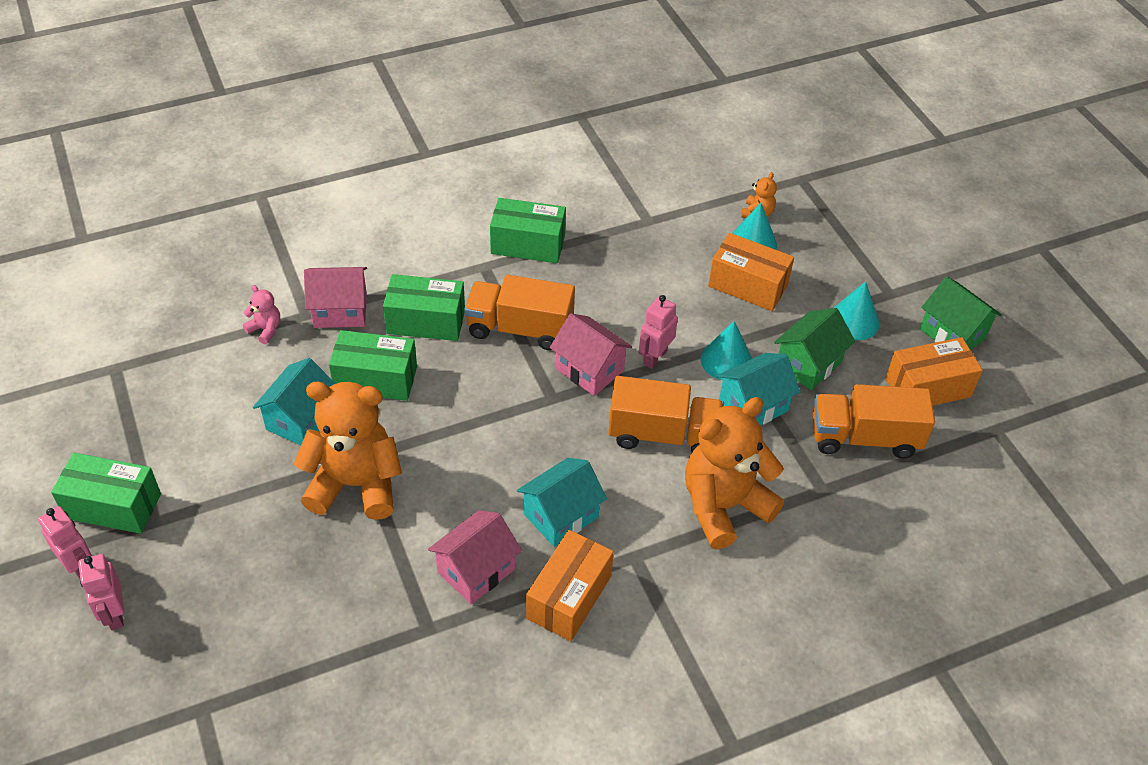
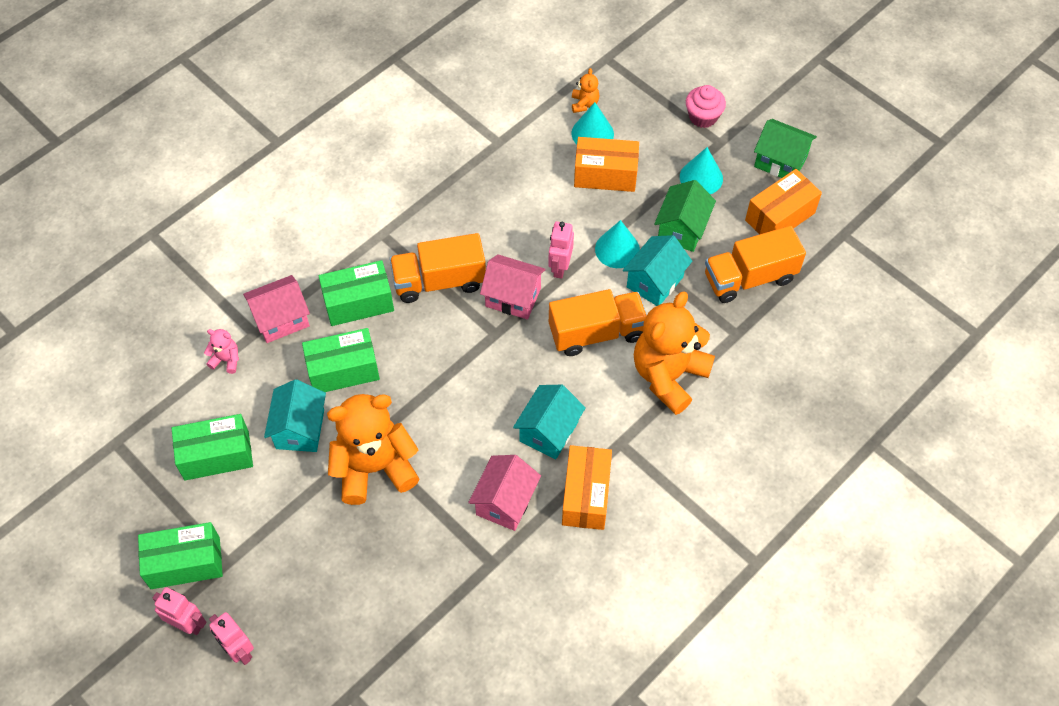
camera: 20 degrees left, 10 degrees up
green box [490,198,566,263] -> green box moved to [172,414,253,480]
none -> pink cupcake [686,85,726,128]

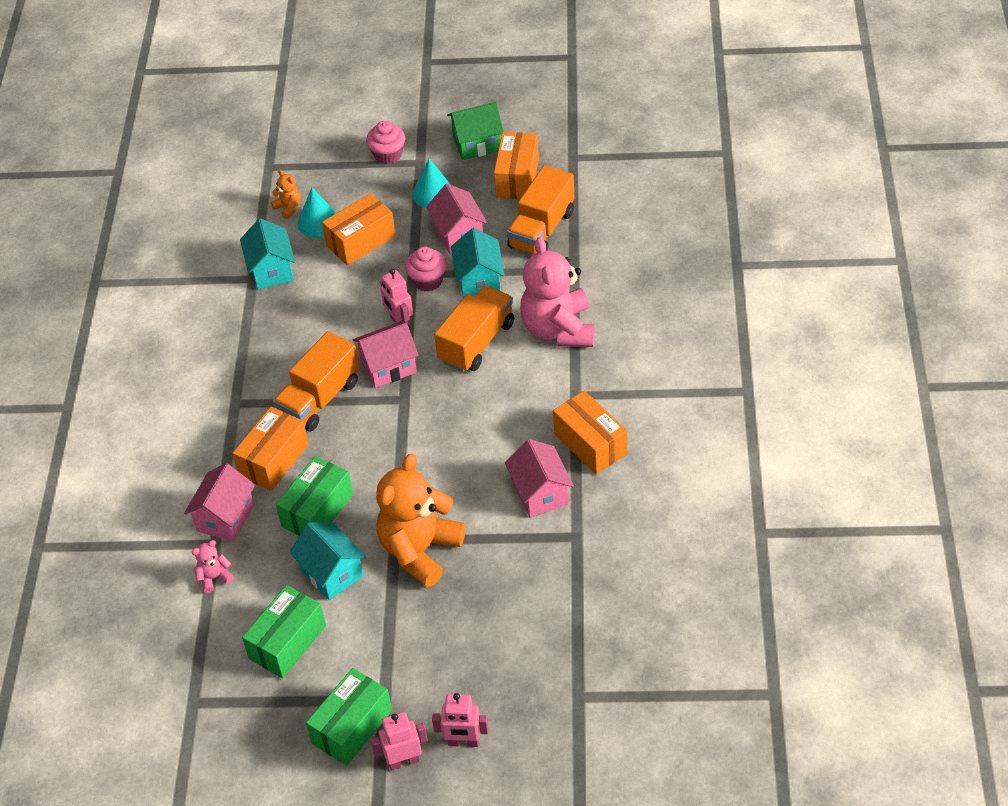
camera: 40 degrees left, 10 degrees down
green box [319,260,394,326] -> orange box [232,407,309,491]
turquoise house [513,385,586,459] -> turquoise house moved to [240,218,295,289]
turquoise cone [595,220,640,268] -> pink cupcake [405,247,447,292]
orange teddy bear [634,292,715,415] -> pink teddy bear [520,237,595,347]
green house [654,180,716,252] -> pink house [426,184,488,254]

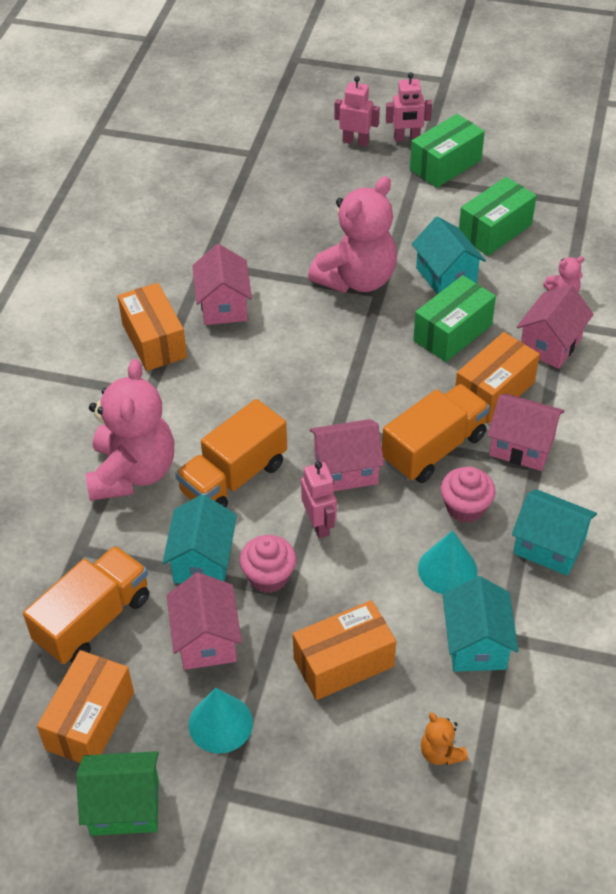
camera: 170 degrees left, 0 degrees up
turquoise cone [297,188,336,238] -> turquoise cone moved to [418,530,477,594]
pink cupcake [366,121,405,164] -> pink cupcake moved to [441,467,496,523]
orange teddy bear [376,454,465,587] -> pink teddy bear [308,176,397,293]
none -> pink house [487,393,564,471]
none -> turquoise house [512,489,597,576]

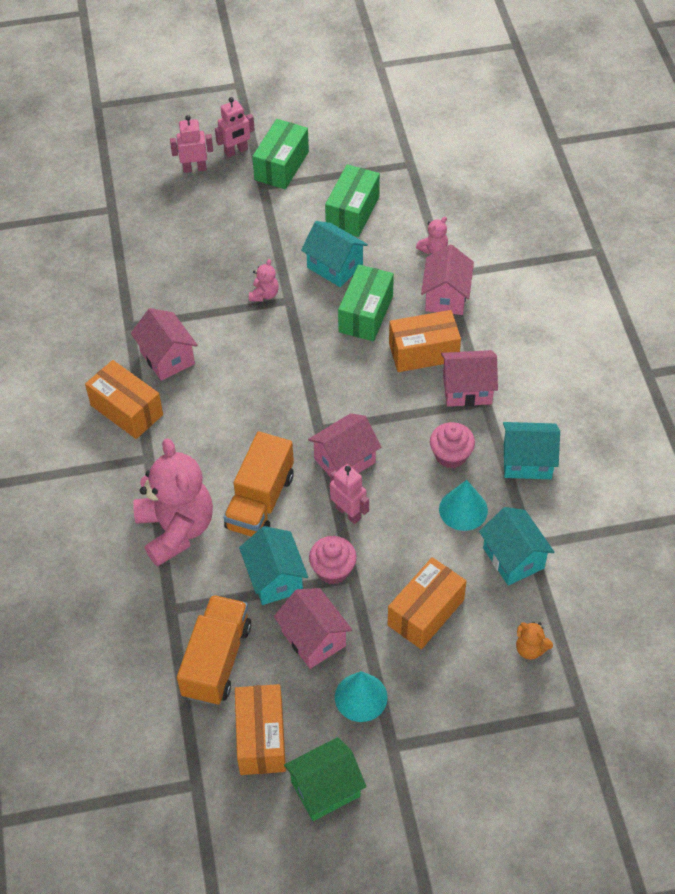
camera: 25 degrees left, 5 degrees up
pink teddy bear [308,176,397,293] -> pink teddy bear [249,259,279,302], size x0.42
orange truck [382,384,490,483] -> none
orange box [455,332,540,424] -> orange box turned 60 degrees clockwise [389,310,461,372]

